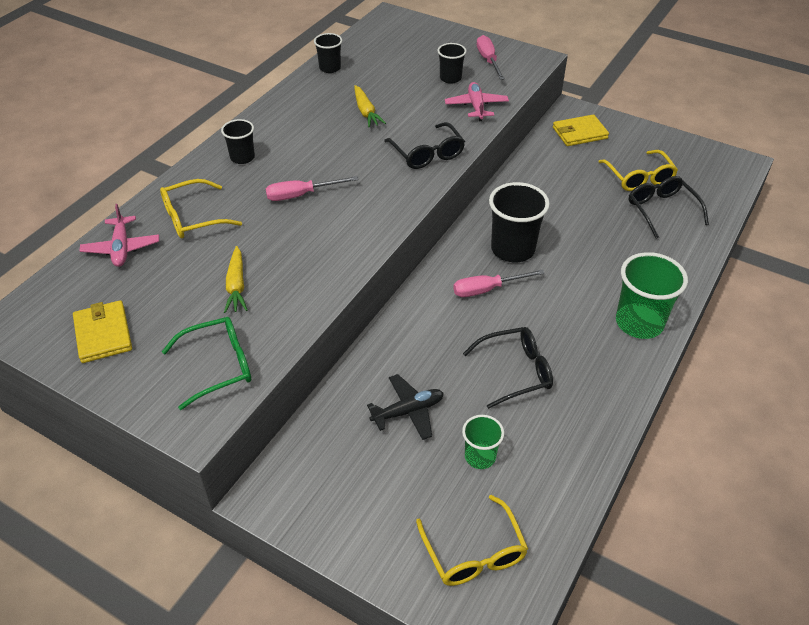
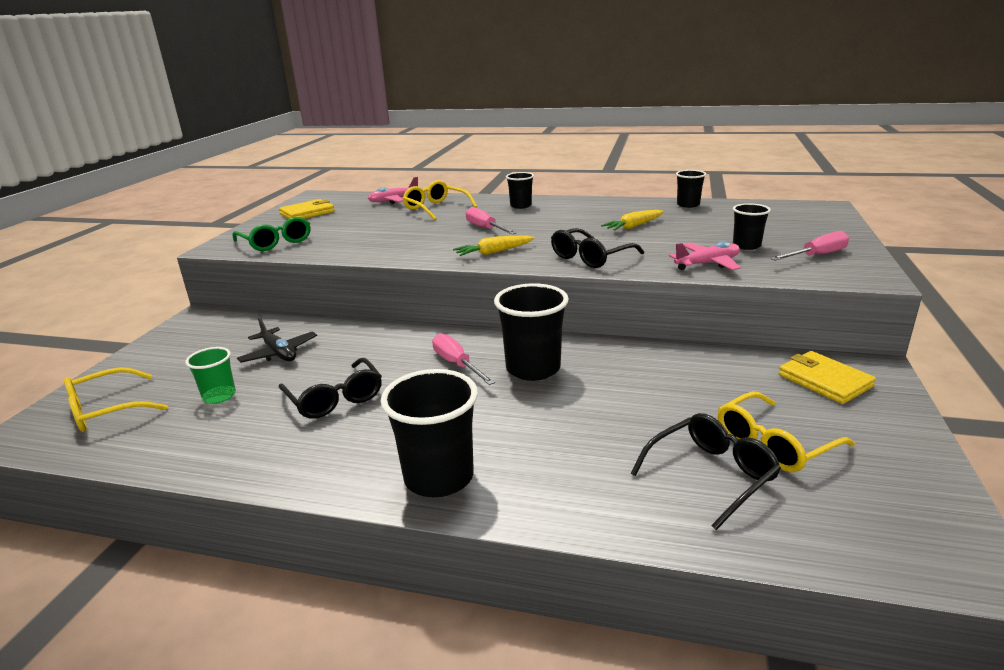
camera: 75 degrees right, 20 degrees down
yellow carrot [224,246,247,313] -> yellow carrot moved to [453,236,535,256]
green cup [616,252,688,339] -> black cup [380,369,478,497]

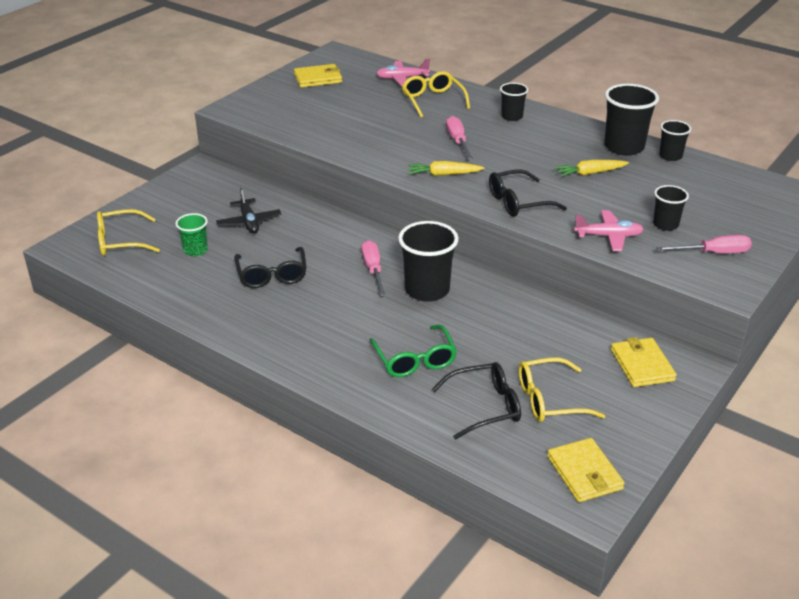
camera: 20 degrees right, 10 degrees up
green glasses [233,217,310,251] -> green glasses moved to [369,325,457,377]
black cup [380,369,478,497] -> black cup moved to [604,84,659,156]
none -> yellow wallet [547,438,625,502]

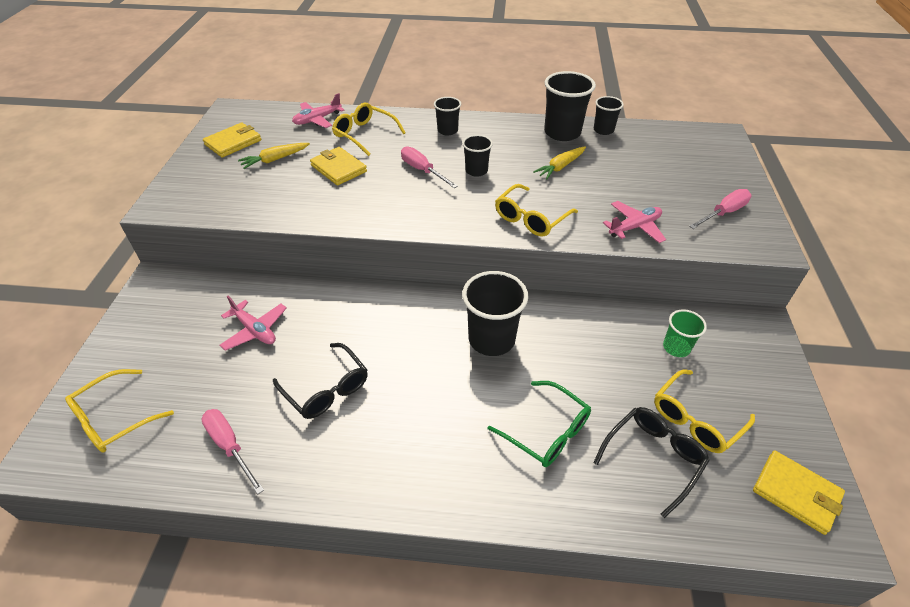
camera: 30 degrees left, 10 degrees up
green cup [175,213,208,256] -> green cup moved to [663,309,707,357]
black plane [216,188,281,233] -> pink plane [220,296,287,350]
pink screwdriver [361,240,386,296] -> pink screwdriver moved to [201,409,264,494]
yellow carrot [408,161,485,176] -> yellow carrot moved to [238,143,310,169]
black glasses [489,169,567,217] -> yellow glasses [495,184,578,237]
yellow wallet [611,337,677,387] -> yellow wallet moved to [310,147,367,186]
black cup [653,185,689,231] -> black cup moved to [462,135,493,177]

